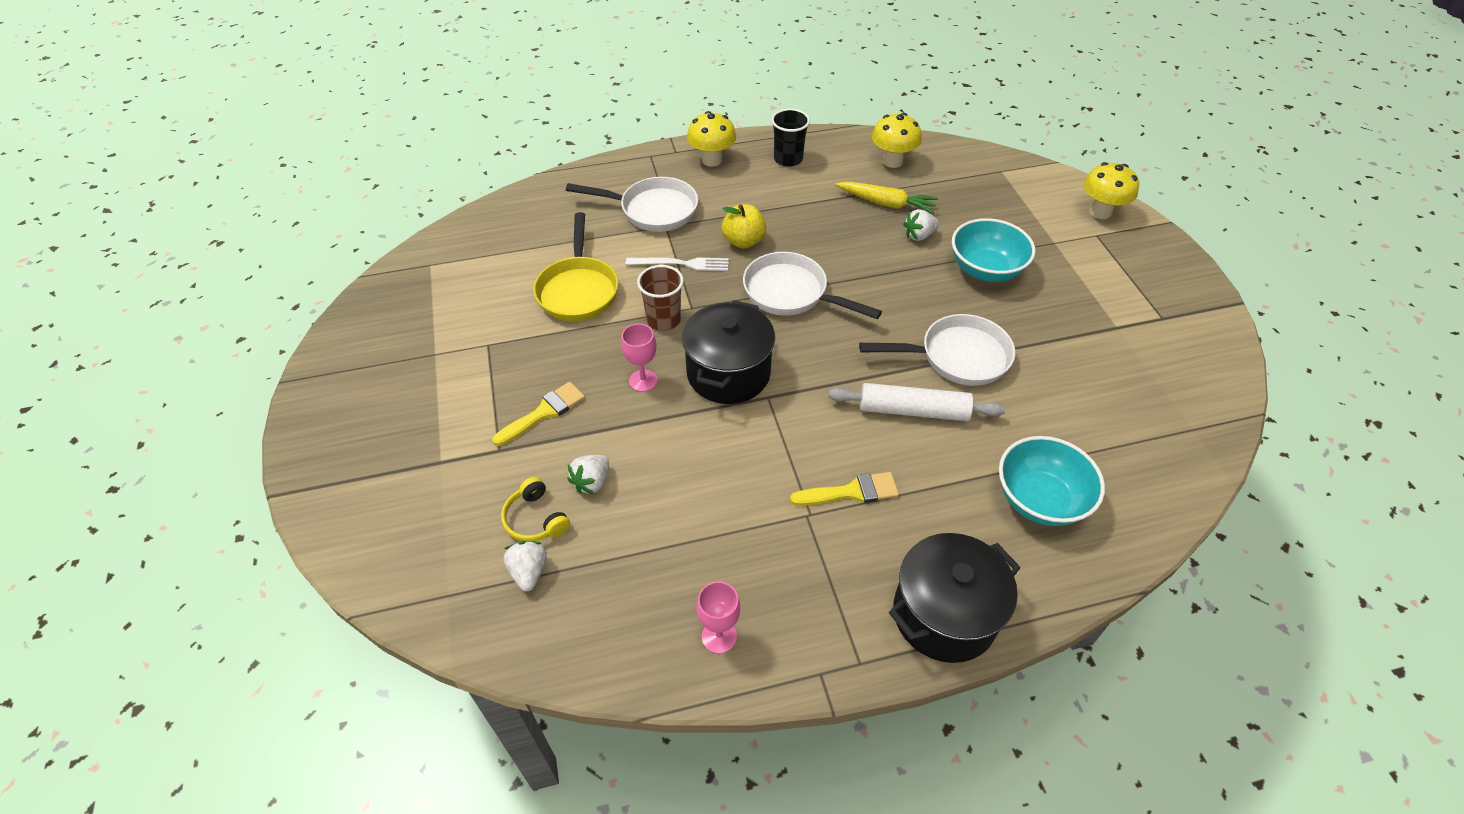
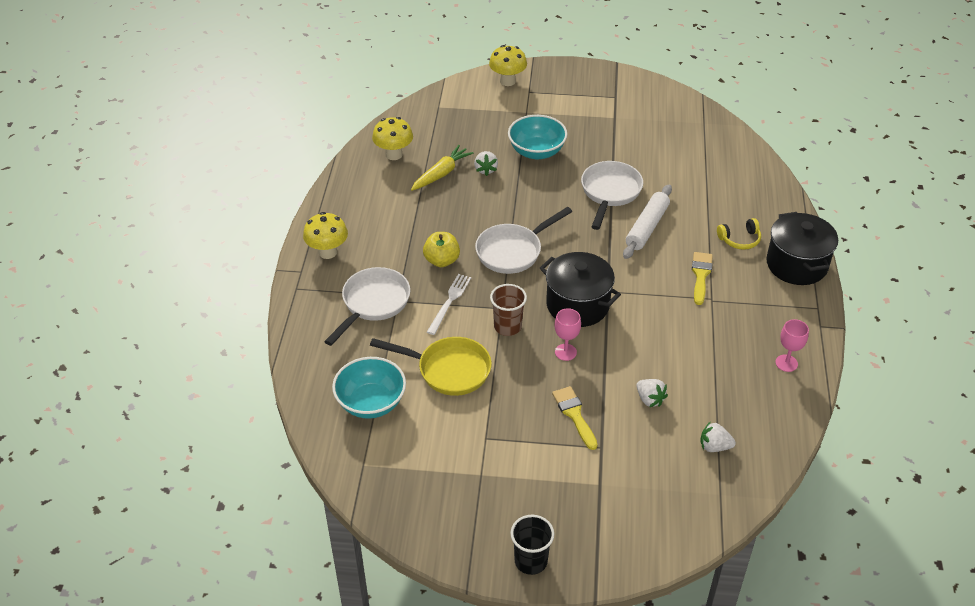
camera: 70 degrees left, 5 degrees down
yellow headphones [501,477,570,541] -> yellow headphones moved to [717,218,761,250]
black cup [771,109,810,167] -> black cup moved to [510,515,554,575]
turquoise bowl [999,436,1105,526] -> turquoise bowl moved to [332,357,406,419]

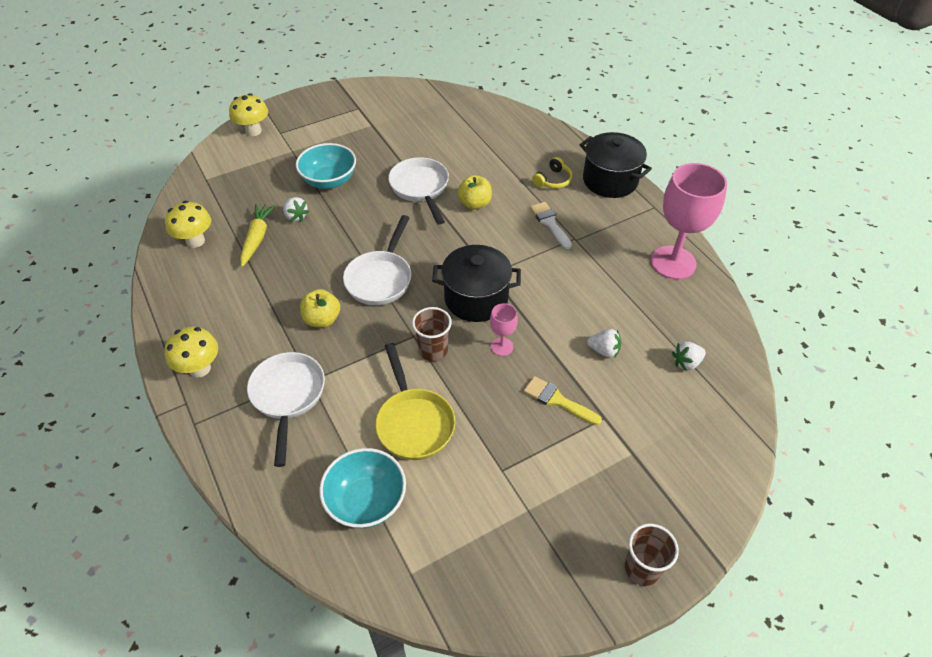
camera: 35 degrees left, 5 degrees up
yellow pan [370,337,492,396] -> yellow pan turned 90 degrees clockwise [375,343,455,460]
white fork [427,274,471,335] -> none
black cup [510,515,554,575] -> brown cup [625,524,679,586]
white rolling pin [623,184,672,259] -> yellow apple [457,175,492,210]
yellow brush [692,252,713,305] -> white brush [530,202,572,249]
pink goblet [775,319,809,372] -> pink goblet [651,163,727,279], size x2.19

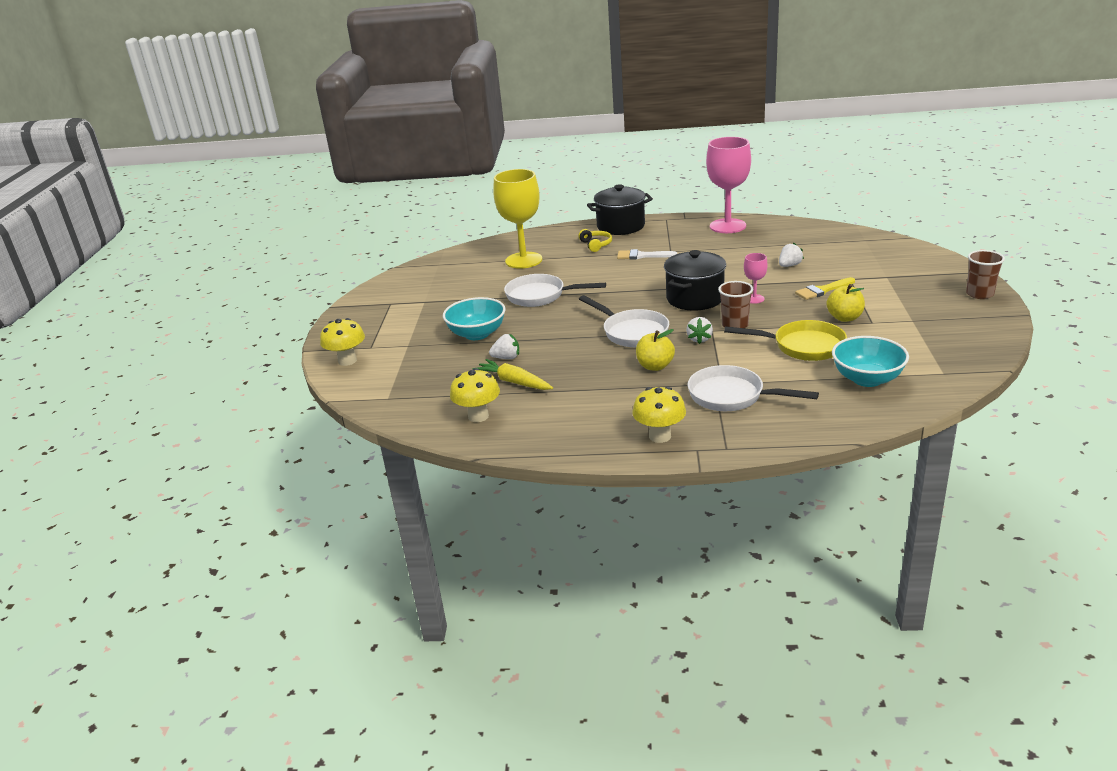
camera: 55 degrees left, 20 degrees down
yellow apple [457,175,492,210] -> yellow apple moved to [826,284,865,322]
white strawberry [672,342,706,371] -> white strawberry moved to [686,317,713,344]
none -> yellow goblet [493,169,542,269]

